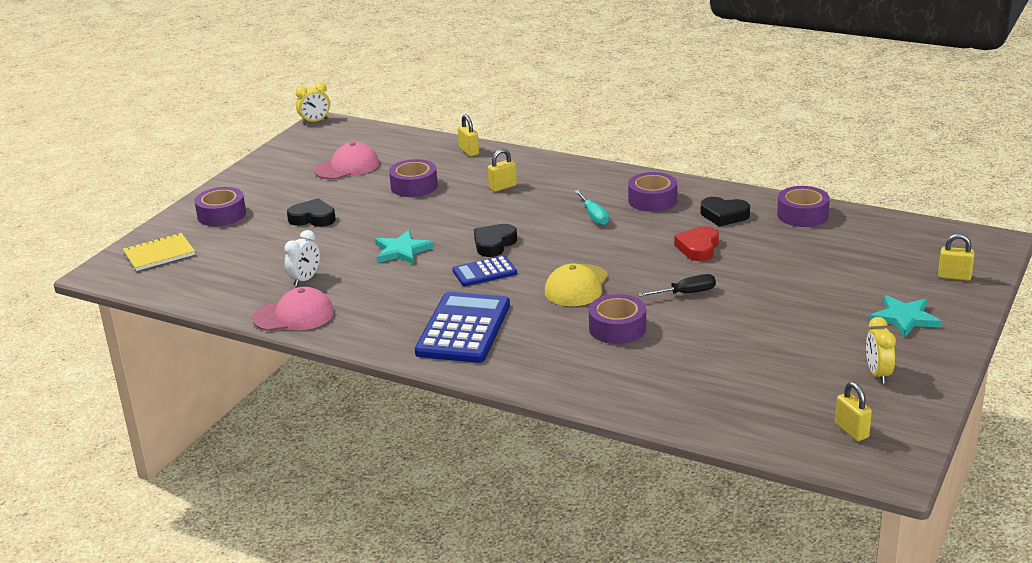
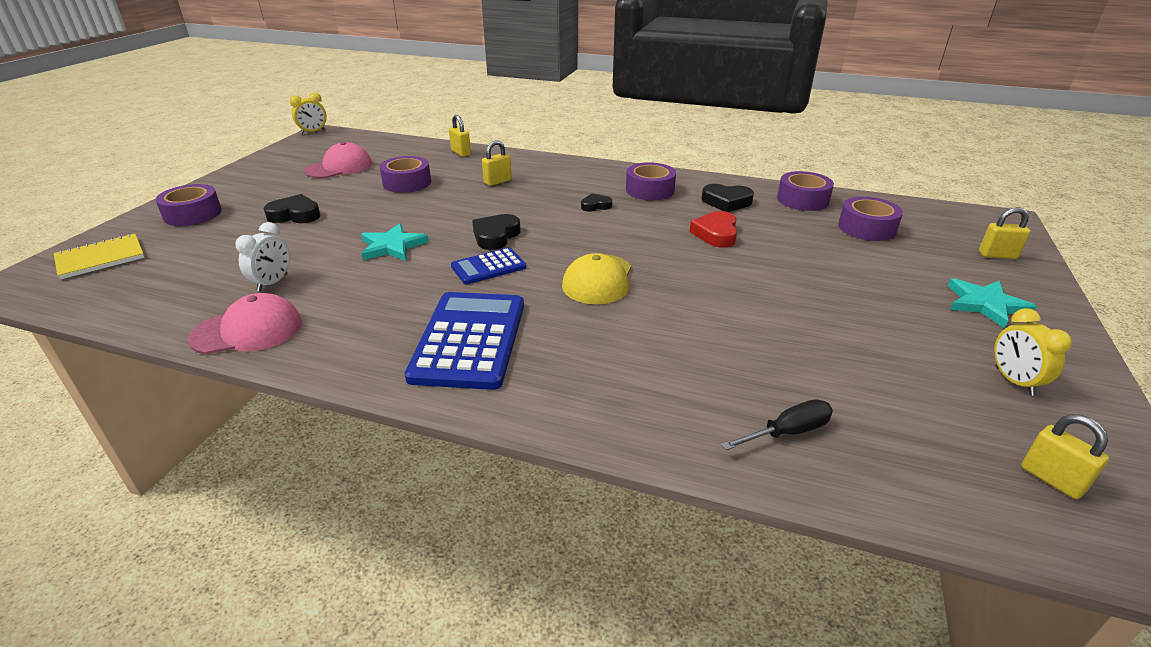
camera: 10 degrees left, 5 degrees up
turquoise screwdriver [574,190,609,225] -> black heart [581,193,612,212]
purple tape [589,294,646,344] -> purple tape moved to [838,196,903,241]
black screwdriver [638,274,716,297] -> black screwdriver moved to [721,399,833,450]

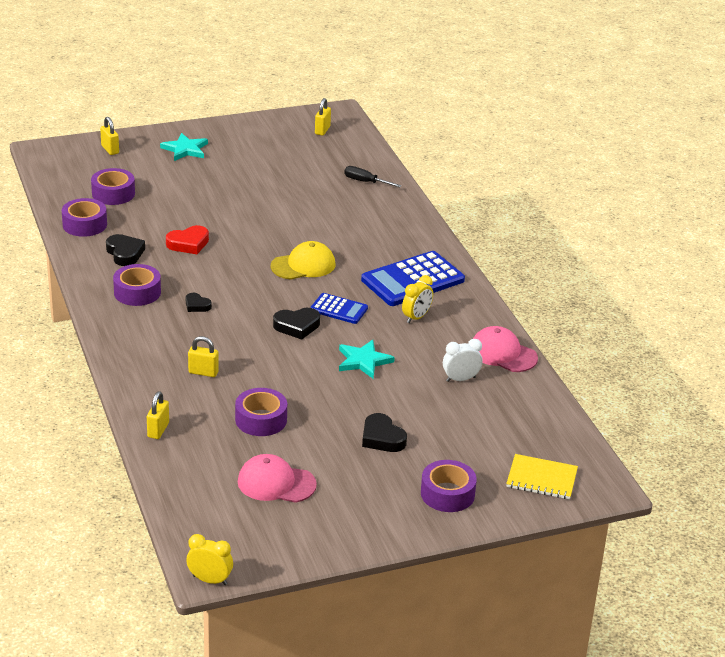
camera: 130 degrees left, 0 degrees up
yellow clock [994,308,1072,396] -> yellow clock moved to [402,275,433,323]

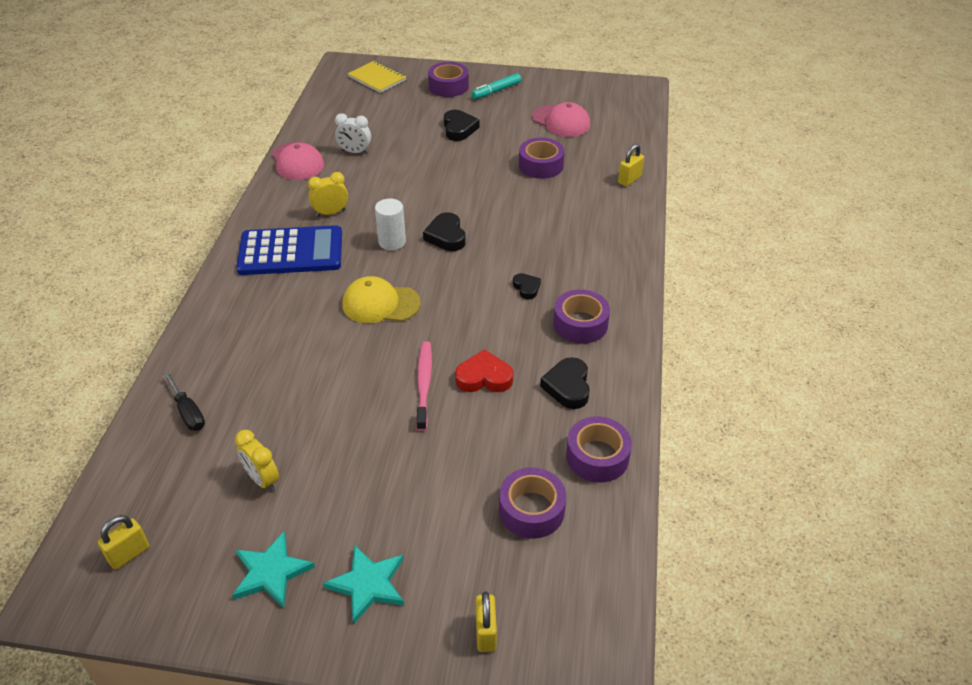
camera: 150 degrees left, 10 degrees up
yellow clock [186,534,233,585] -> yellow clock moved to [235,430,279,492]
yellow padlock [188,336,219,377] -> none
black heart [273,308,320,340] -> black heart turned 120 degrees counterclockwise [423,212,466,251]
blue calculator [310,293,368,324] -> white cylinder [375,198,406,250]
turquoise star [339,340,395,378] -> turquoise star moved to [232,532,315,608]
none -> pink toothbrush [416,341,432,431]
none -> turquoise marker [471,73,521,99]

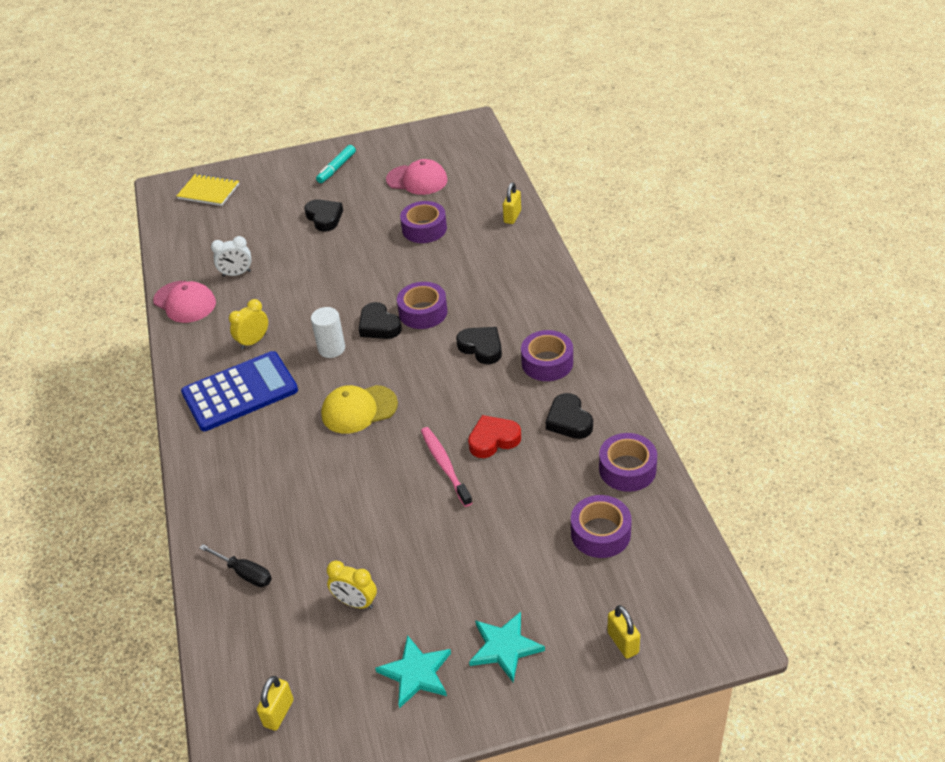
camera: 20 degrees left, 0 degrees up
purple tape [428,62,469,97] -> purple tape moved to [397,282,447,329]
black heart [513,273,541,299] -> black heart [456,327,502,364], size x1.60

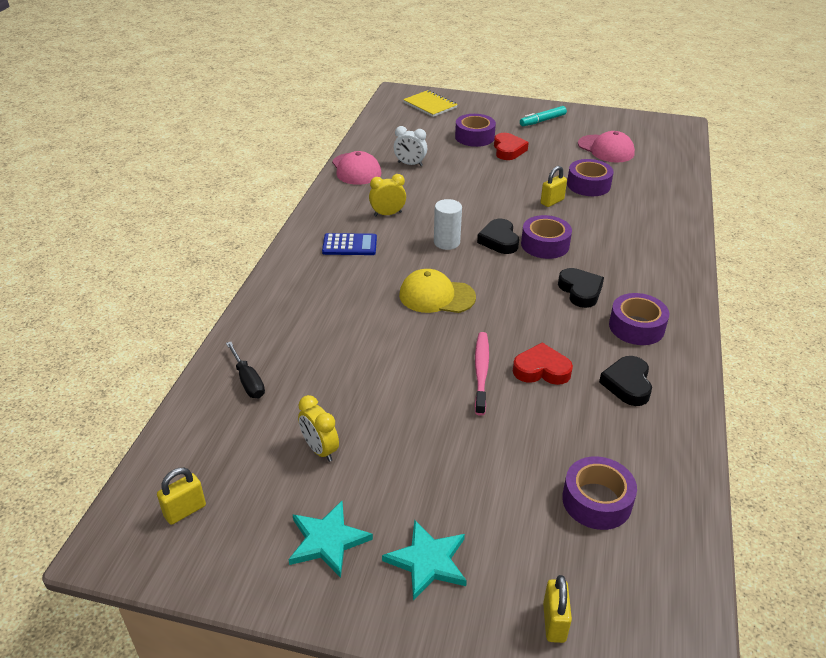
camera: 25 degrees right, 5 degrees down
blue calculator [181,351,298,431] -> blue calculator [322,233,377,255], size x0.55
black heart [304,199,343,232] -> red heart [494,133,529,160]
yellow padlock [503,182,521,224] -> yellow padlock moved to [541,166,567,207]
purple tape [599,433,657,492] -> purple tape moved to [455,114,496,147]

